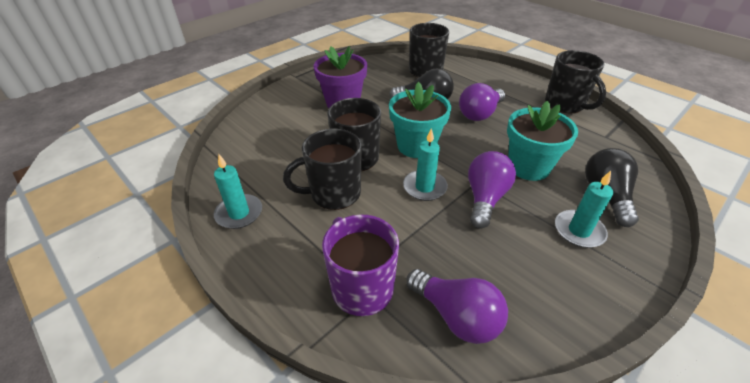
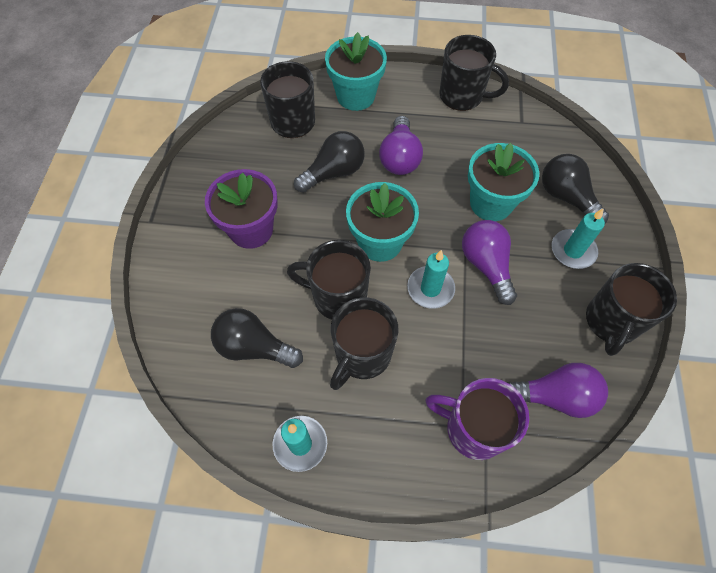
camera: 40 degrees left, 20 degrees up
none -> black light bulb [211,308,303,368]
none -> turquoise flower pot [325,32,387,111]
none -> black mug [586,263,677,356]

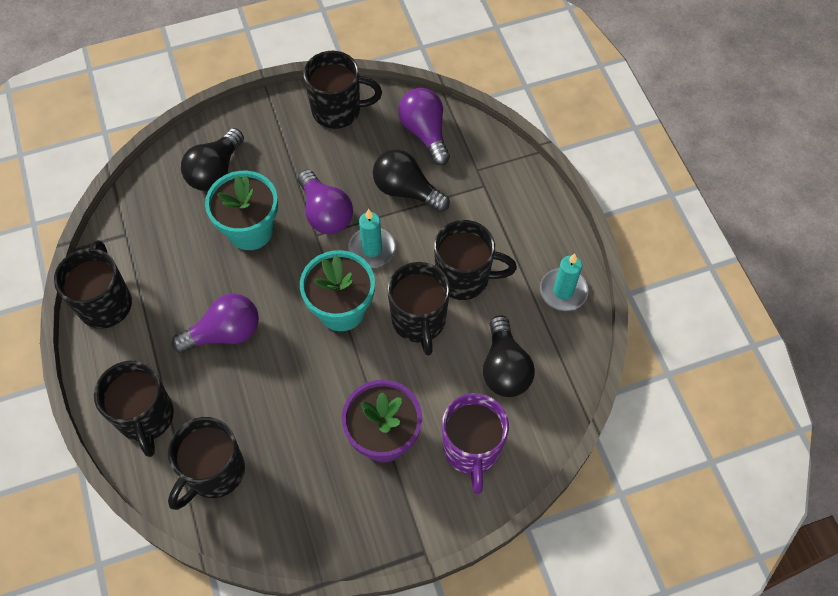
camera: 115 degrees left, 0 degrees up
black light bulb [294,131,365,193] -> black light bulb moved to [373,150,450,212]
turquoise flower pot [325,32,387,111] -> black mug [94,361,174,457]
purple mug [425,378,529,460] -> purple mug moved to [442,393,509,494]
purple light bulb [462,220,517,305] -> purple light bulb turned 75 degrees counterclockwise [298,169,353,234]
turquoise candle [552,208,605,269] -> none

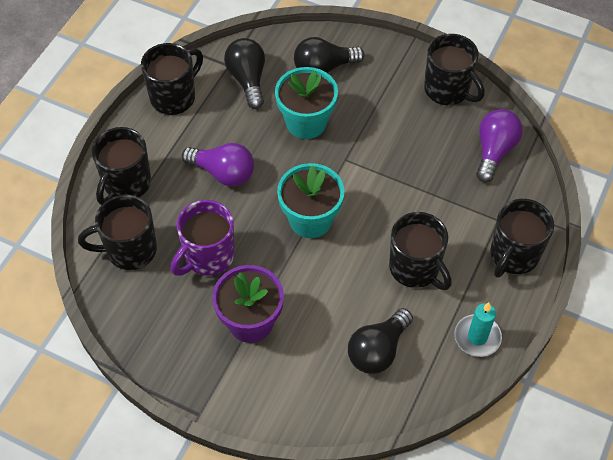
camera: 45 degrees right, 5 degrees down
purple light bulb [298,169,353,234] -> none
turquoise candle [348,209,396,268] -> none
black light bulb [373,150,450,212] -> black light bulb moved to [224,38,265,109]
black mug [387,262,450,356] -> black mug moved to [490,199,554,278]
purple mug [442,393,509,494] -> purple mug moved to [171,200,235,276]

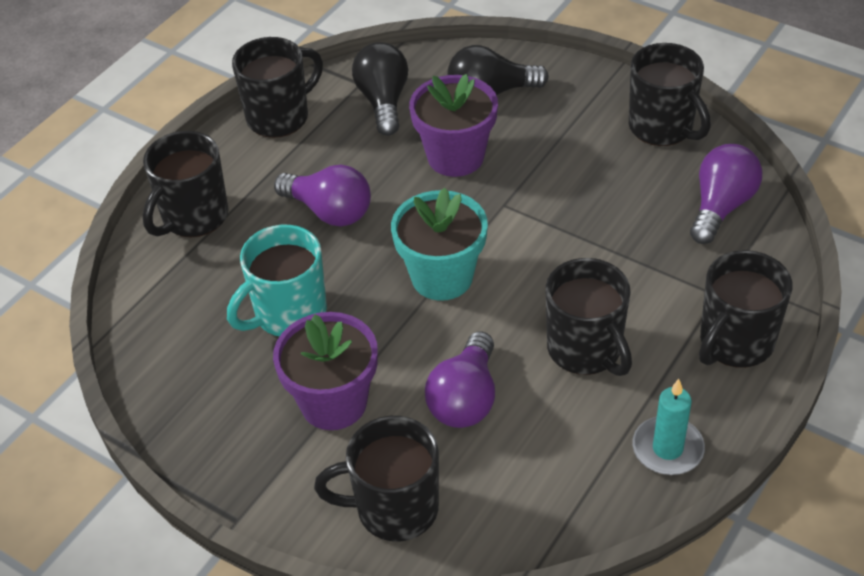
camera: 10 degrees right, 10 degrees down
black mug [78,195,157,270] -> black mug moved to [314,416,439,541]
purple mug [171,200,235,276] -> turquoise mug [227,225,327,337]
turquoise flower pot [275,67,338,139] -> purple flower pot [409,74,498,177]
black light bulb [348,308,413,374] -> none
none -> purple light bulb [425,331,495,428]

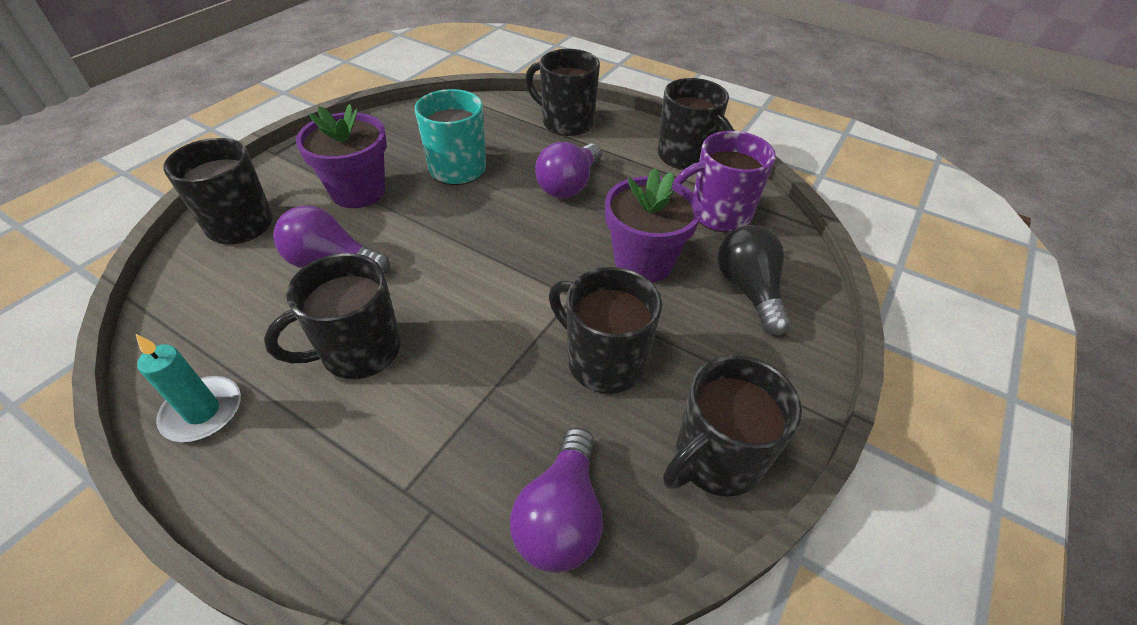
camera: 85 degrees right, 0 degrees up
black light bulb [352,42,408,136] -> purple mug [674,131,776,232]
turquoise flower pot [391,188,488,301] -> none
purple light bulb [690,144,762,244] -> purple light bulb turned 75 degrees clockwise [510,427,603,573]
black mug [699,250,793,368] -> black mug moved to [549,267,662,394]

